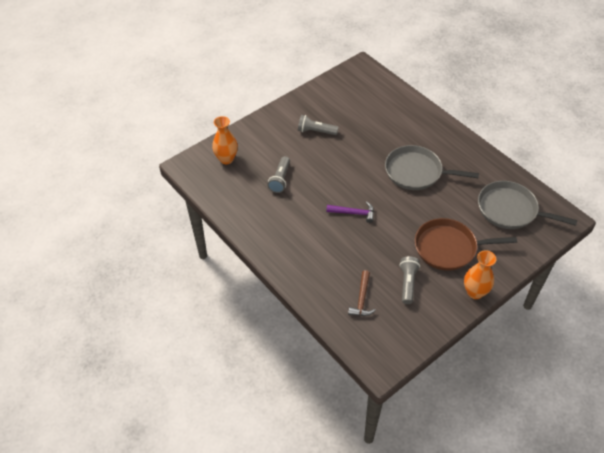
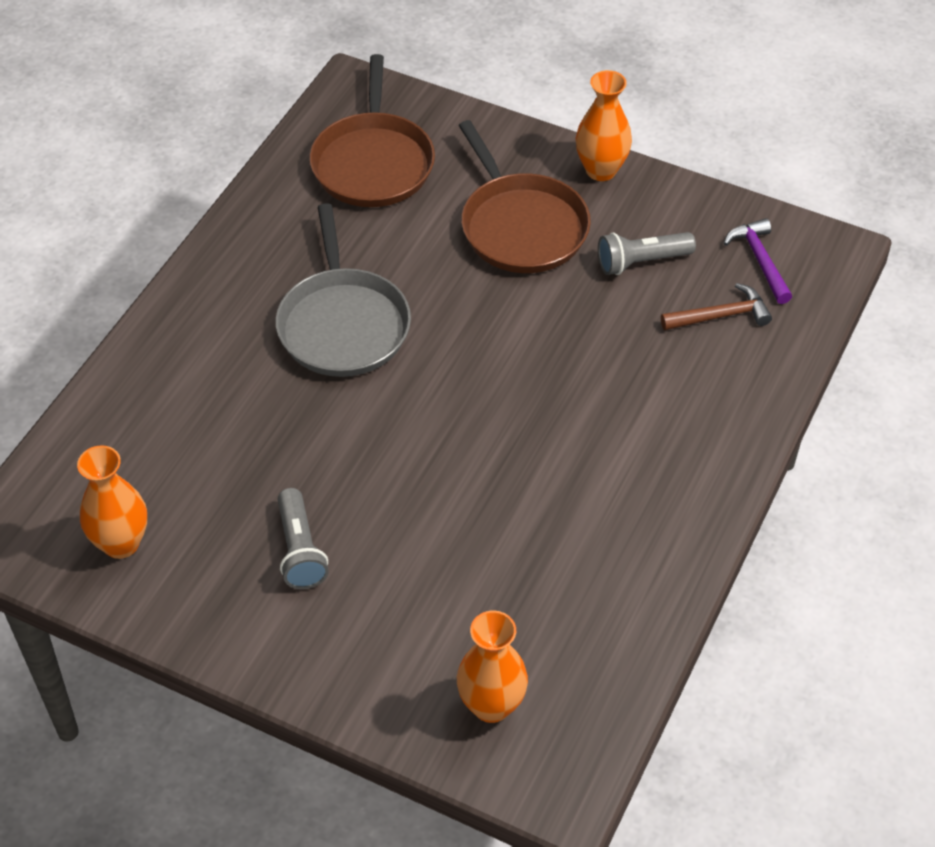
camera: 115 degrees left, 0 degrees up
grey flashlight [267,156,290,193] -> none
purple hammer [326,202,374,223] -> purple hammer moved to [724,218,792,304]
grey pan [478,181,577,229] -> brown pan [310,54,435,207]
none -> orange vase [77,445,147,559]

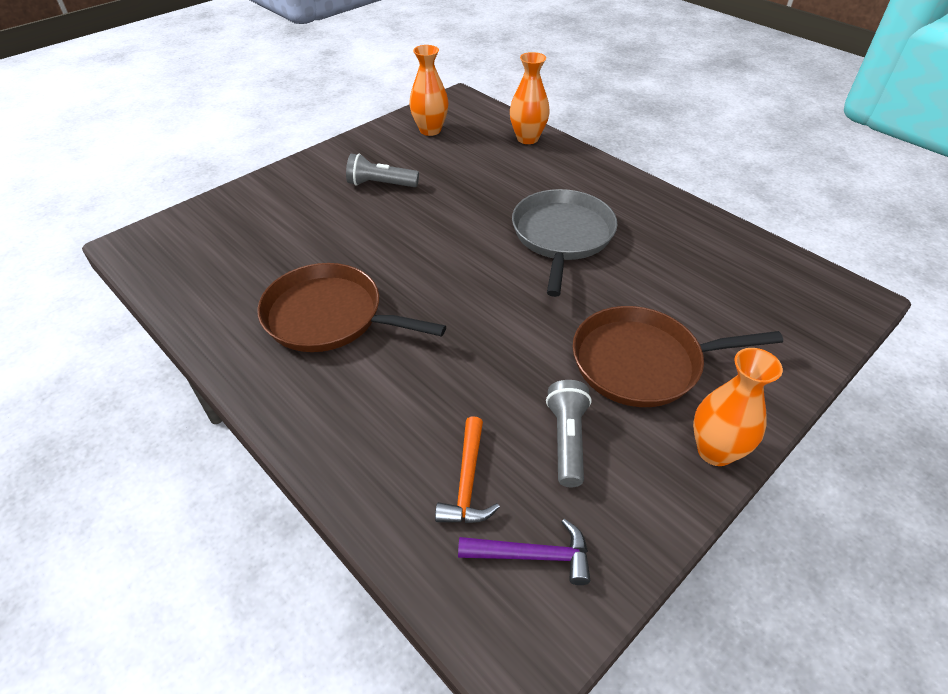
camera: 110 degrees right, 5 degrees down
grey pan [276,203,411,377] -> grey pan turned 90 degrees clockwise [512,189,618,297]
brown pan [310,54,435,207] -> brown pan moved to [257,263,446,352]
orange vase [457,611,528,723] -> orange vase moved to [510,52,550,144]
brown hammer [661,283,772,330] -> orange hammer [435,416,500,523]

